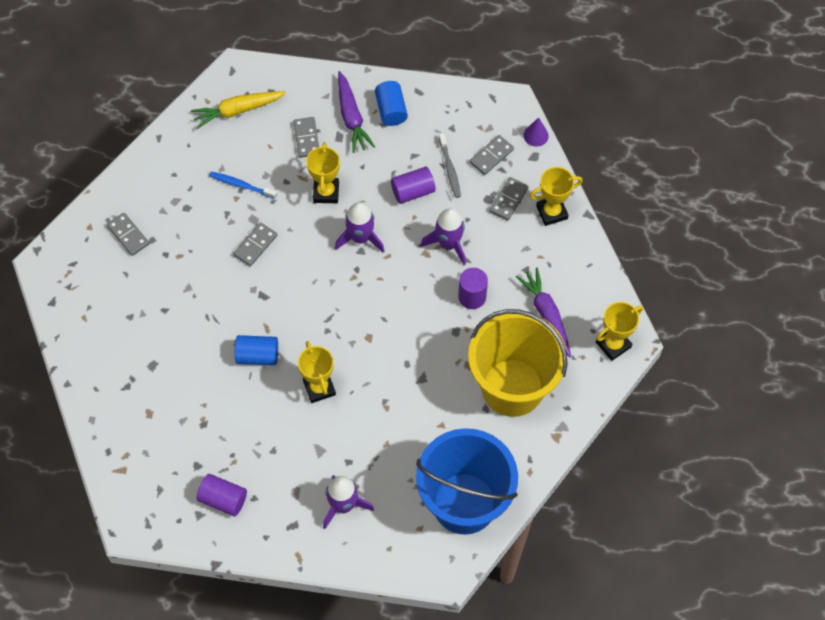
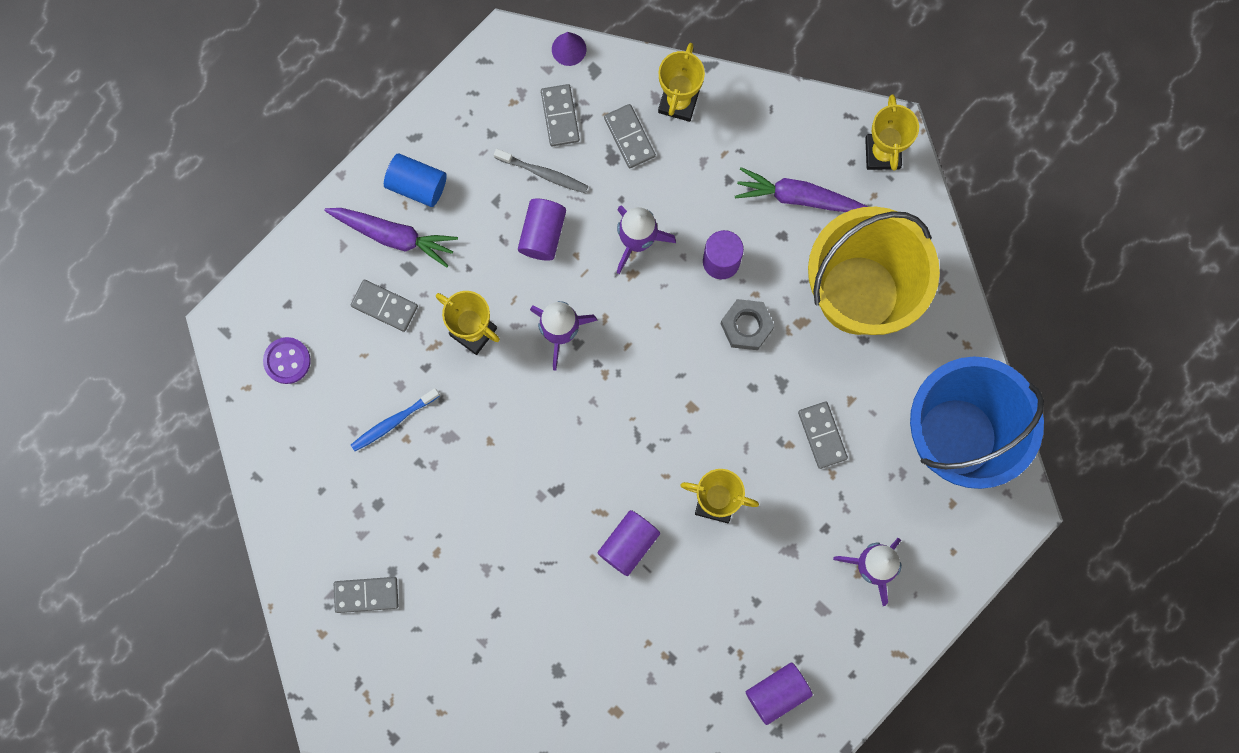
camera: 55 degrees left, 15 degrees up
yellow carrot [191,91,286,129] -> purple button [263,337,311,384]
grey domino [233,222,277,266] -> grey domino moved to [798,401,848,469]
blue cylinder [235,335,278,365] -> purple cylinder [598,510,660,576]
none -> grey nut [721,299,774,350]

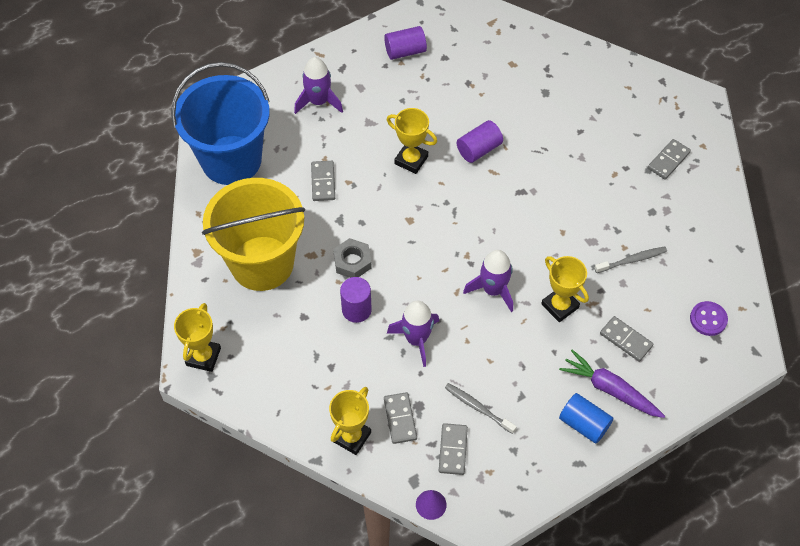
camera: 165 degrees left, 20 degrees down
grey domino [334,577,398,613] -> grey domino turned 60 degrees counterclockwise [648,139,691,180]
blue toothbrush [351,388,440,451] -> grey toothbrush [594,246,667,273]
purple cylinder [518,199,566,261] -> none
purple carrot [735,167,868,212] -> none

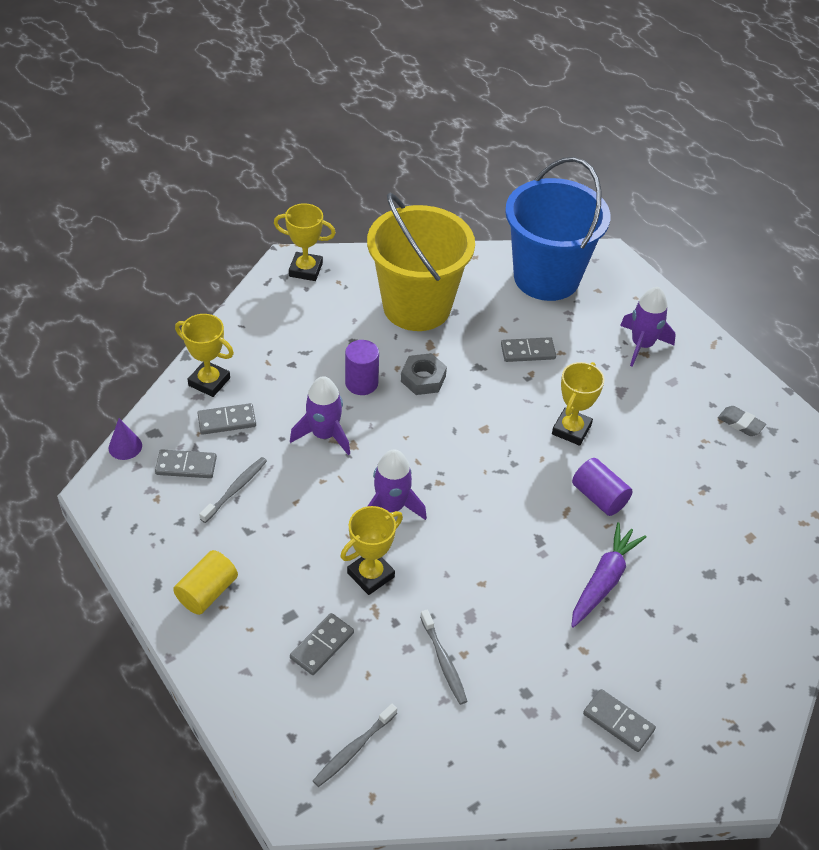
camera: 85 degrees right, 10 degrees down
purple cylinder [384,26,427,60] -> grey eraser [718,406,766,436]
purple carrot [559,349,665,418] -> purple carrot moved to [571,522,647,628]
blue cylinder [559,393,613,443] -> yellow cylinder [173,550,238,615]
purple button [690,301,728,336] -> grey toothbrush [313,704,397,787]

